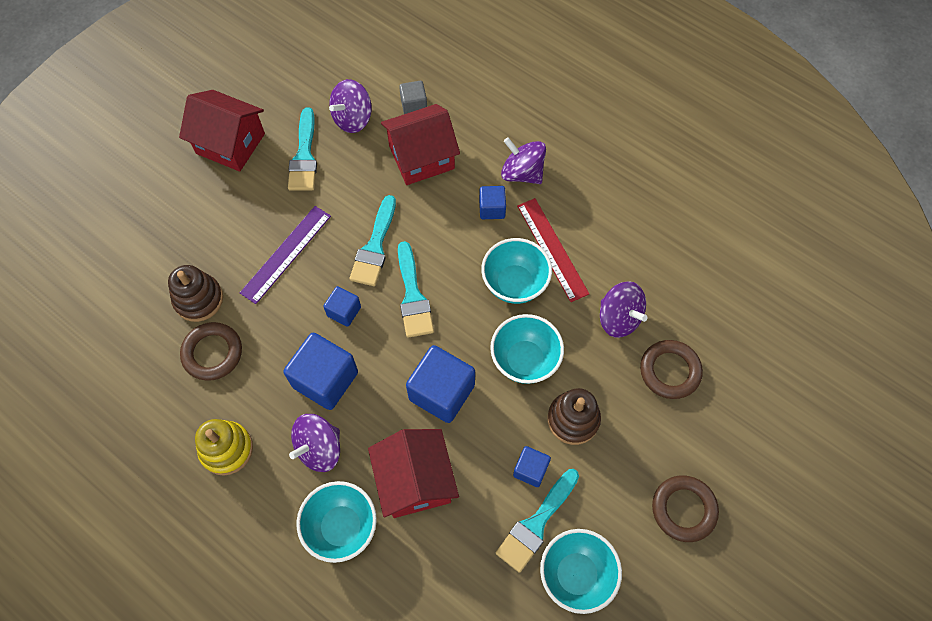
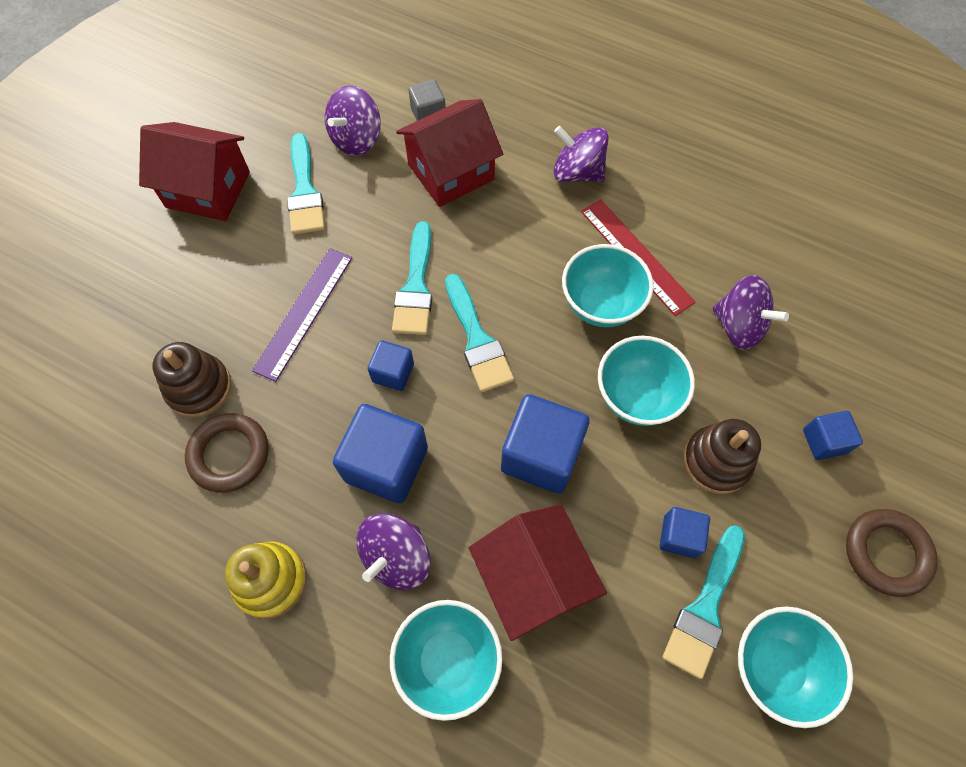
camera: 10 degrees left, 0 degrees up
blue cube [479,186,506,219] -> blue cube moved to [803,411,863,460]
brown ring [640,340,703,399] -> none

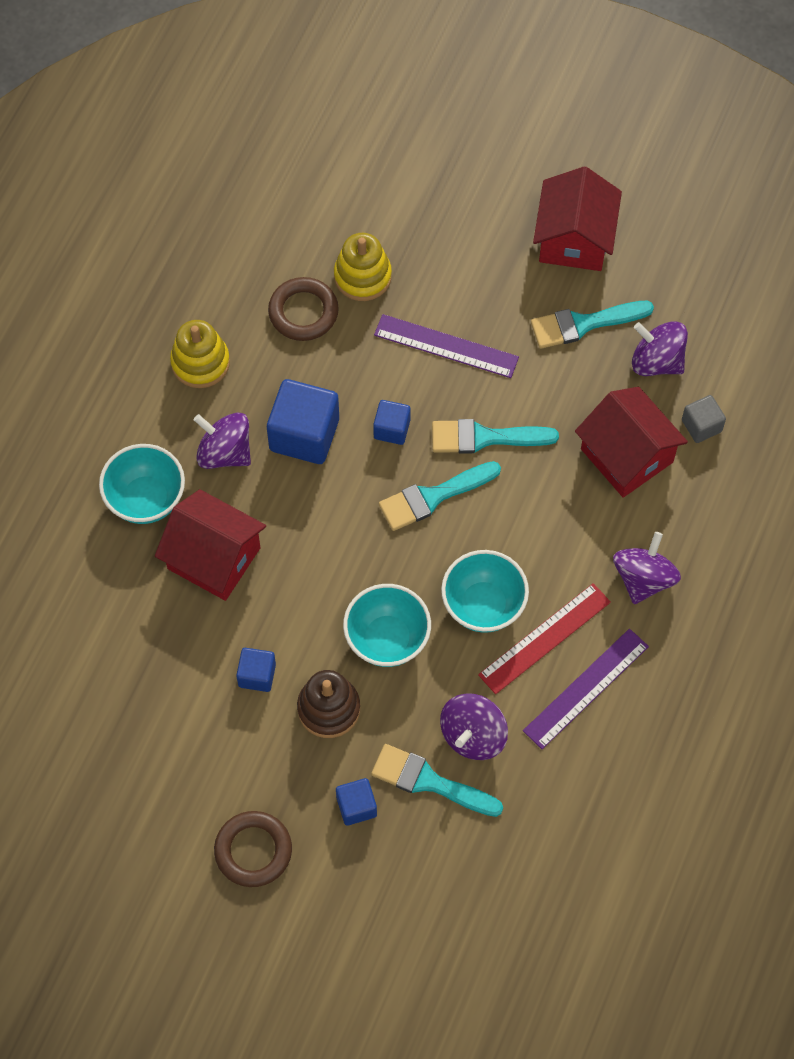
camera: 85 degrees right, 0 degrees up
brown stacking toy [152,342,231,418] -> yellow stacking toy [334,233,392,301]
red house [469,504,607,641] -> red house turned 60 degrees clockwise [155,489,266,601]
blue cube [501,394,590,494] -> none
turquoise brush [663,525,745,679] -> turquoise brush moved to [371,744,503,817]
turquoise bowl [738,606,853,728] -> none
none -> purple ruler [523,629,649,749]

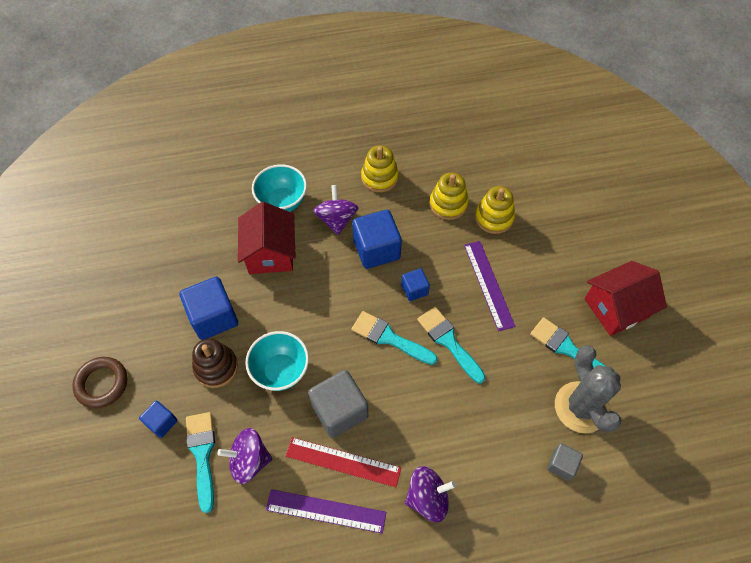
camera: 55 degrees right, 5 degrees down
blue cube [236,648,276,692] -> blue cube [180,277,238,340], size x1.85
brown ring [268,277,339,341] -> yellow stacking toy [429,173,469,220]
turquoise bowl [441,550,529,633] -> grey cube [308,370,368,438]
red house [575,387,688,498] -> none
purple spinning top [632,321,688,376] -> grey cactus [555,345,621,433]

